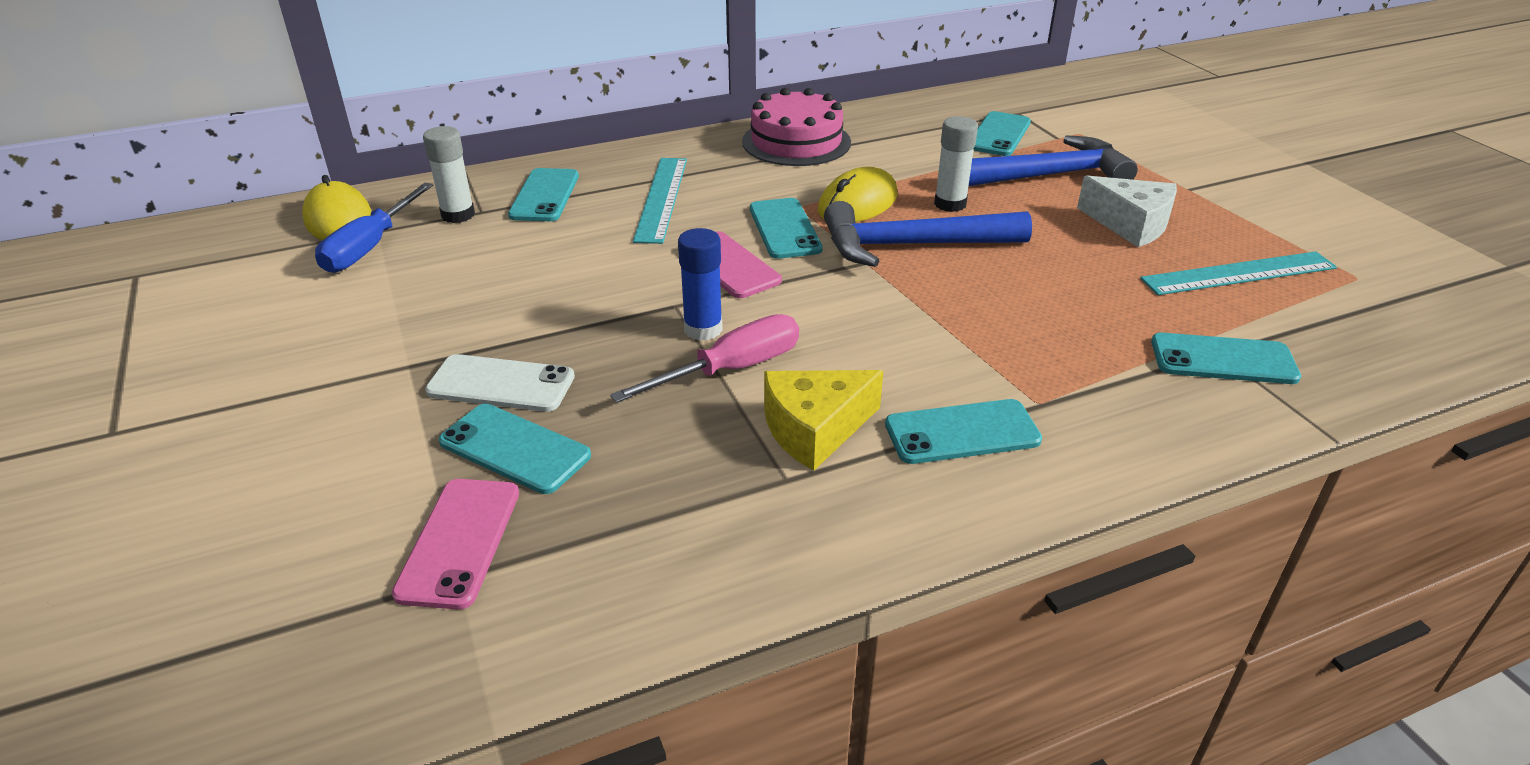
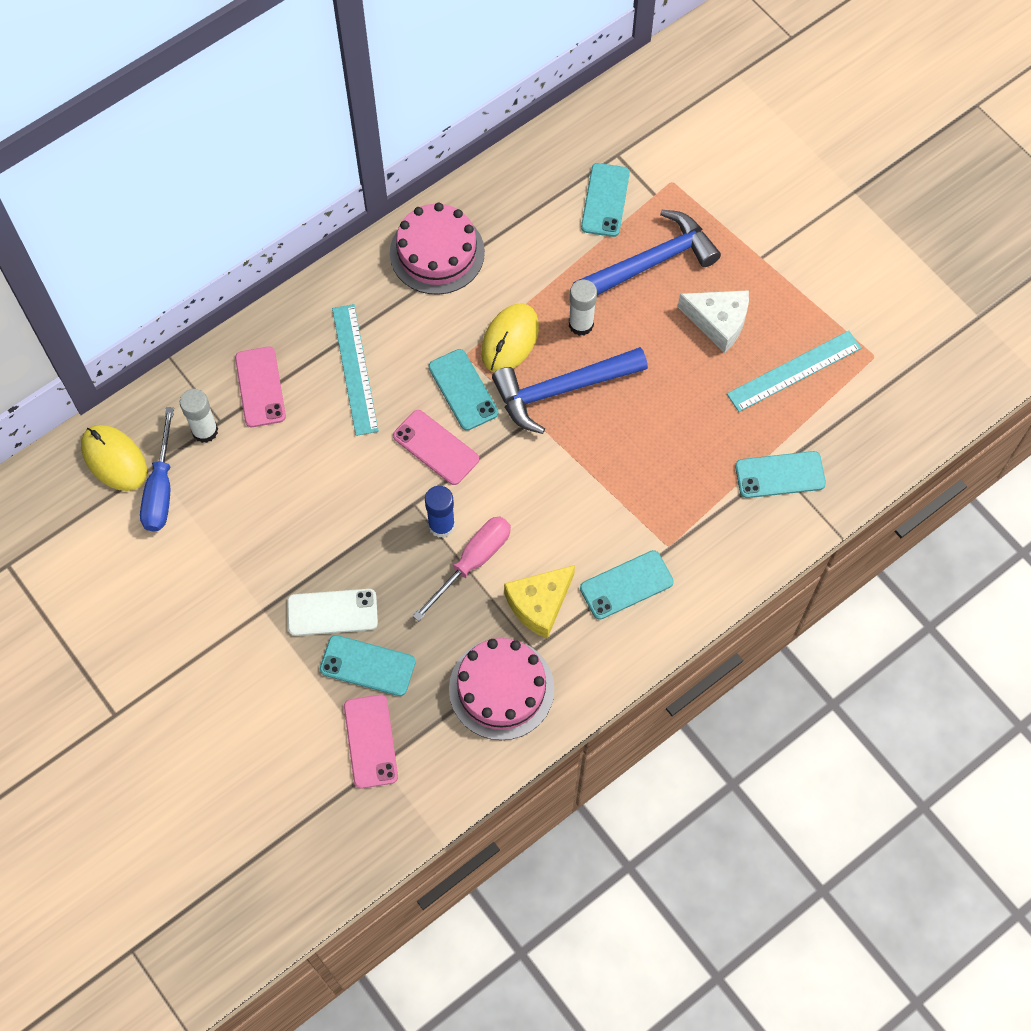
camera: 15 degrees left, 30 degrees up
turquoise phone [508,168,579,221] -> pink phone [235,347,286,427]
none -> pink cake [449,638,554,740]

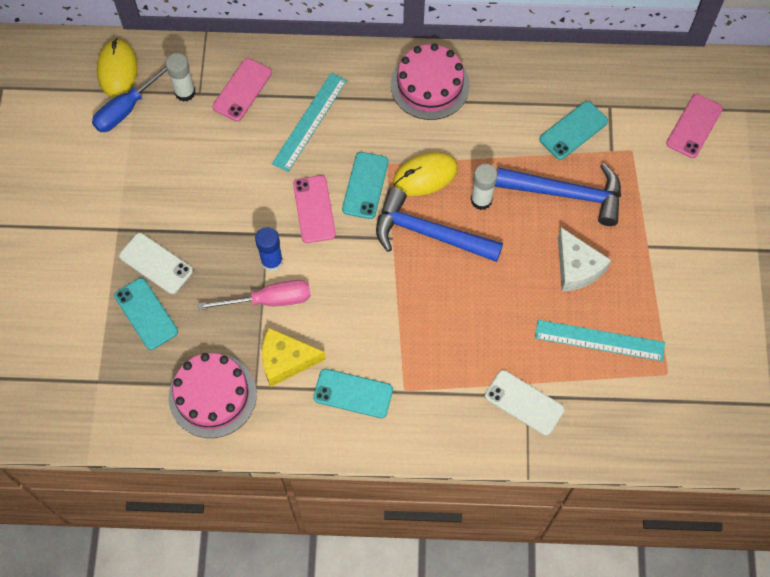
camera: 40 degrees right, 0 degrees up
pink phone [344,694,398,789] -> pink phone moved to [666,94,723,158]
turquoise phone [735,451,826,498] -> white phone [485,370,564,435]

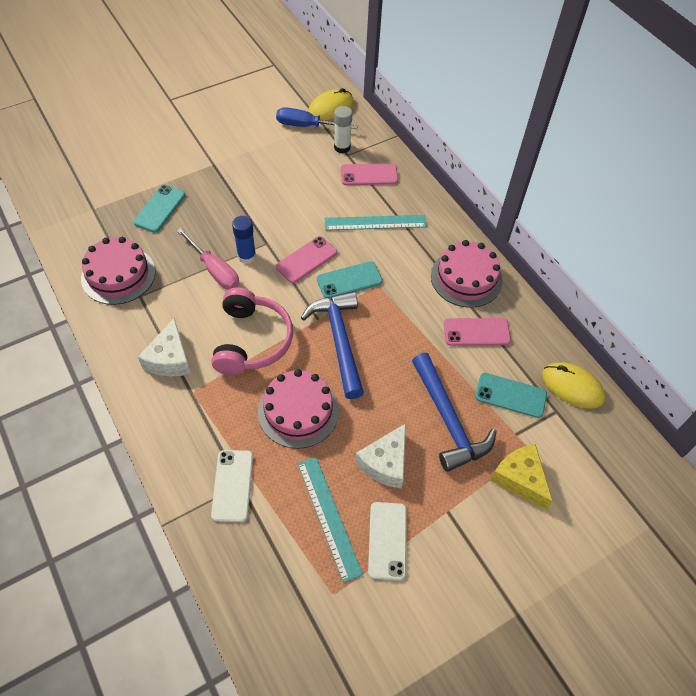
camera: 55 degrees right, 10 degrees down
white phone [119,233,193,294] -> white phone moved to [368,502,407,580]
yellow cheese [262,328,326,387] -> yellow cheese moved to [490,444,553,510]
turquoise phone [313,369,393,418] -> white cheese [138,318,191,376]
yellow mouse [393,152,458,196] -> yellow mouse moved to [542,362,606,409]
white glue stick [471,164,497,210] -> none
pink phone [666,94,723,158] -> pink phone moved to [444,318,511,346]
none -> pink headphones [211,287,293,375]
none -> pink cake [258,369,339,449]

